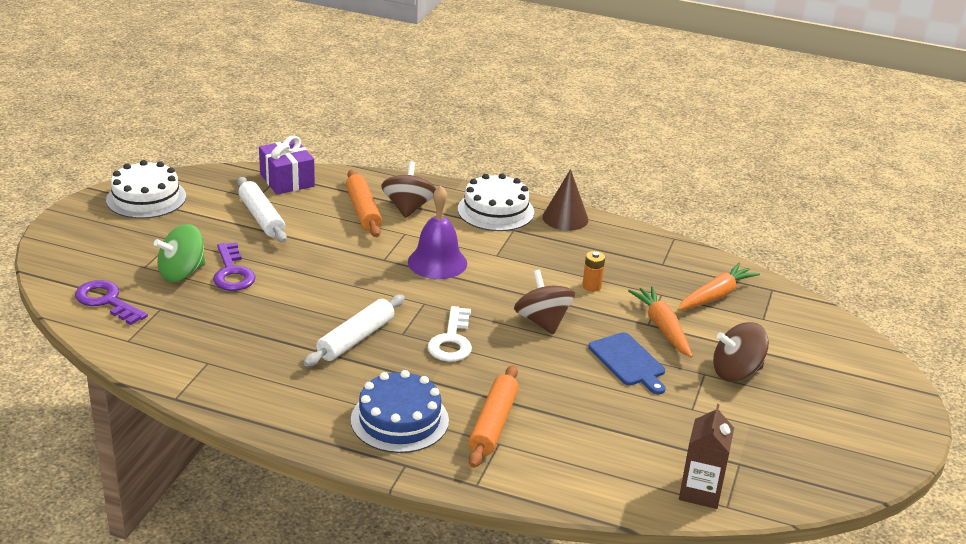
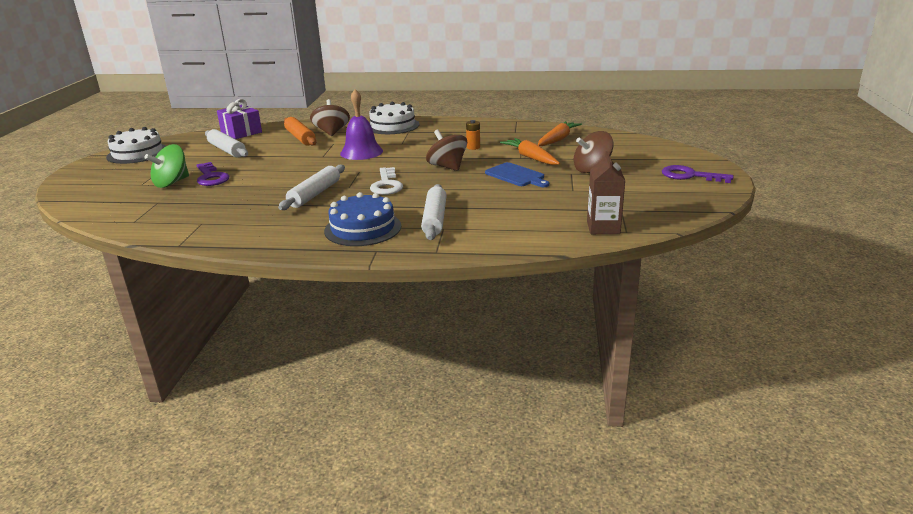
camera: 10 degrees left, 5 degrees down
purple key [75,280,148,325] -> purple key moved to [662,165,734,183]
orange rolling pin [469,365,519,468] -> white rolling pin [421,184,447,240]
brown cone [542,169,589,231] -> none

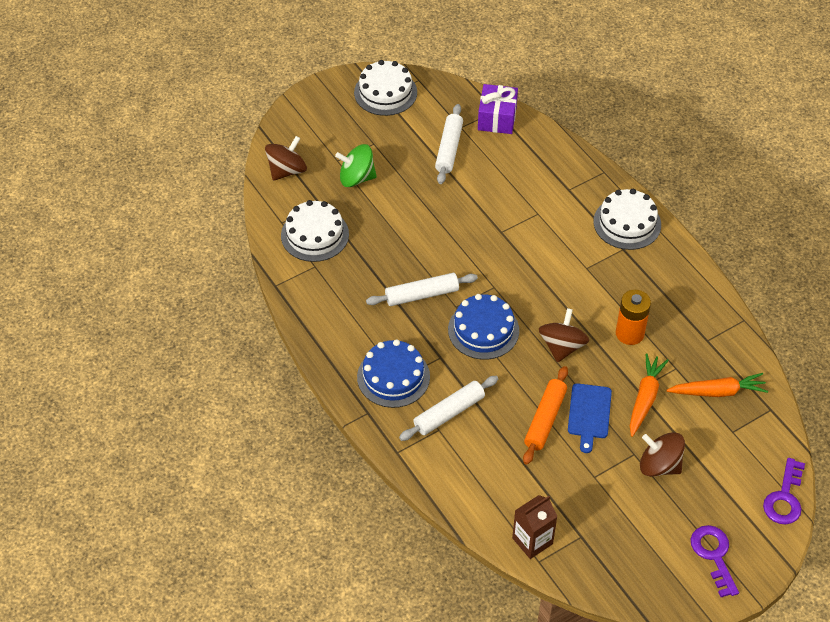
camera: 50 degrees right, 25 degrees up
purple key [196,162,229,186] -> purple key moved to [763,458,805,524]
orange rolling pin [284,117,316,146] -> orange rolling pin moved to [523,366,568,465]
brown spinning top [310,99,350,136] -> brown spinning top moved to [265,136,307,181]
purple bell [340,89,383,160] -> none
white key [370,167,403,195] -> blue cake [448,294,519,360]
orange battery [466,120,480,150] -> orange battery [616,290,651,345], size x1.76
none -> white cake [281,200,349,262]

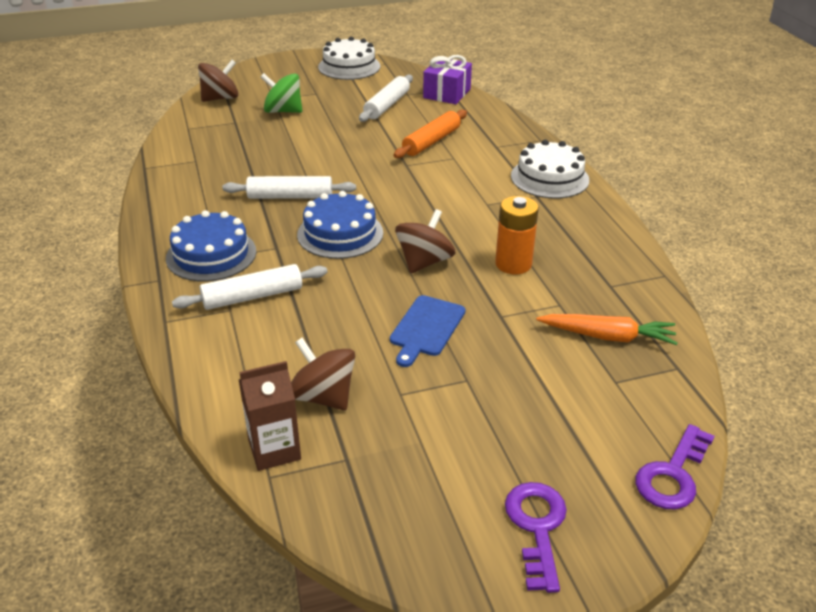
camera: 15 degrees right, 15 degrees down
white cake [281,200,349,262] -> none
orange rolling pin [523,366,568,465] -> orange rolling pin moved to [394,110,467,158]
orange carrot [630,354,669,437] -> none
brown spinning top [640,432,685,477] -> brown spinning top moved to [291,338,355,410]

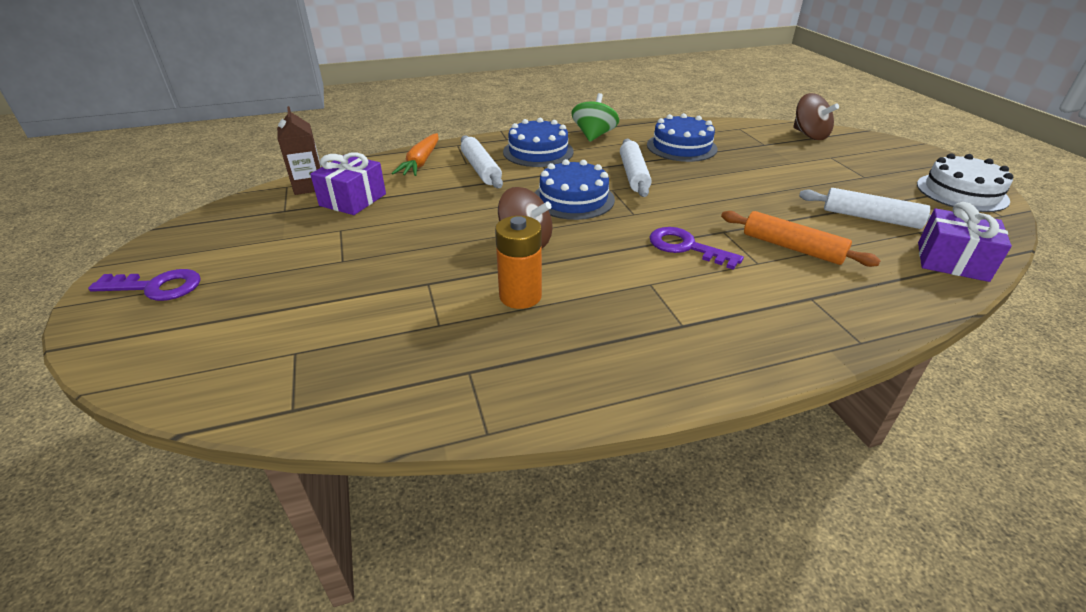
camera: 90 degrees right, 0 degrees up
green spinning top [261,73,302,113] -> green spinning top moved to [572,93,619,142]
brown spinning top [291,338,355,410] -> purple gift [310,152,386,215]
blue cutting board [390,295,465,367] -> none
white cake [511,140,589,199] -> none
orange carrot [536,314,677,345] -> orange carrot moved to [392,133,439,176]
purple key [635,424,715,509] -> purple key moved to [650,227,744,270]
none -> blue cake [647,113,718,162]

